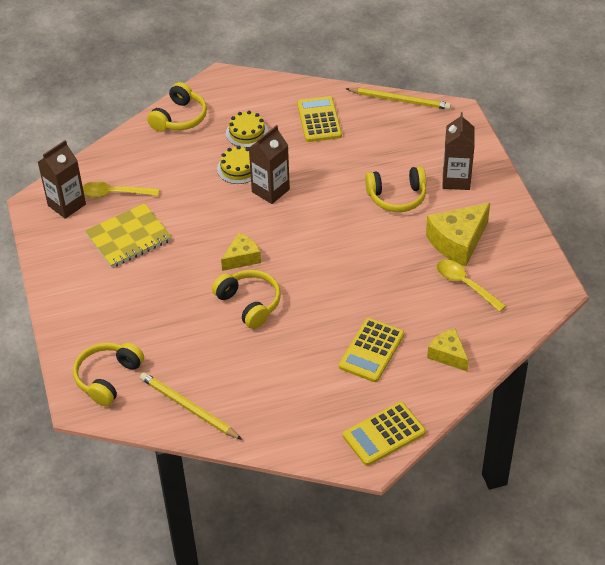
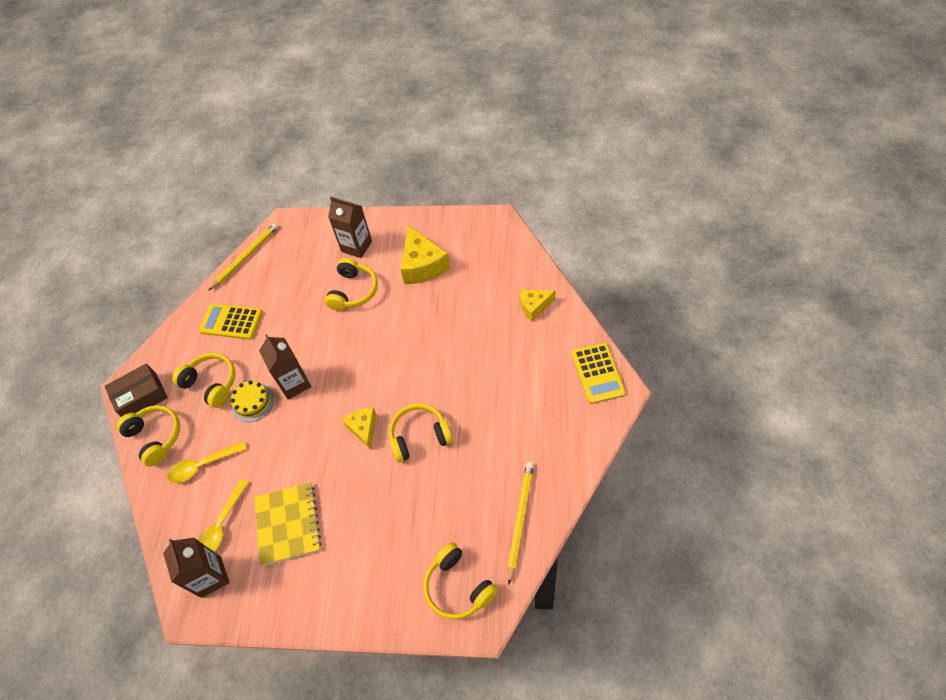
camera: 65 degrees left, 10 degrees up
yellow pencil [140,372,242,440] -> yellow pencil turned 135 degrees clockwise [508,462,534,584]
yellow cake [226,111,268,148] -> yellow headphones [172,353,236,408]
yellow calculator [339,318,404,382] -> none
yellow spoon [436,260,506,312] -> yellow spoon moved to [167,441,247,483]
none -> brown box [105,363,168,417]

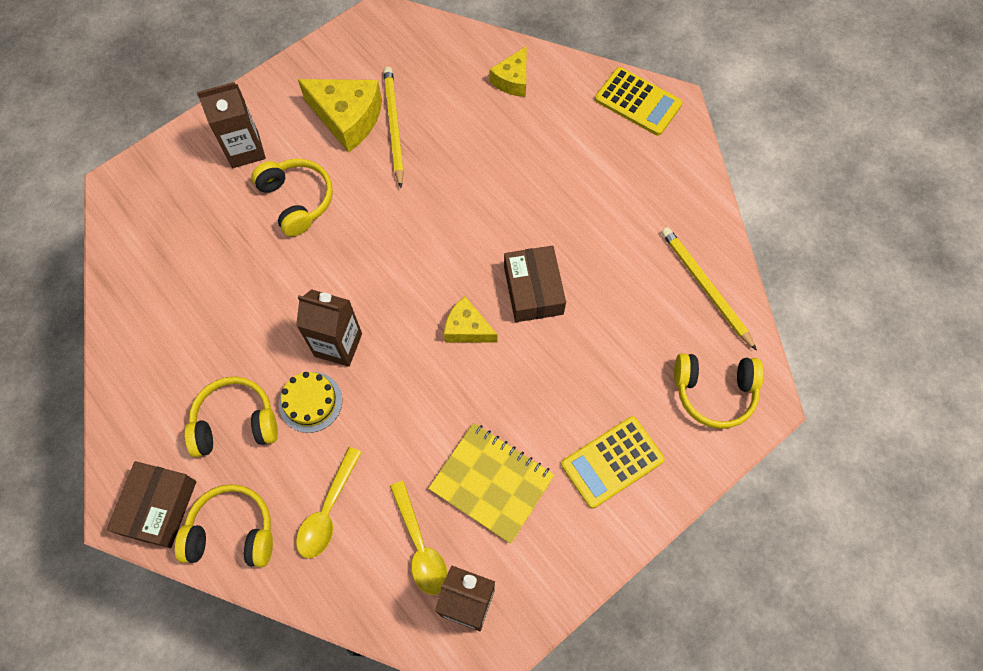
camera: 50 degrees left, 10 degrees up
yellow calculator [199,303,263,340] -> yellow calculator moved to [561,416,665,509]
yellow pencil [208,223,278,291] -> yellow pencil moved to [384,67,404,188]
yellow headphones [389,404,453,462] -> brown box [504,246,566,322]

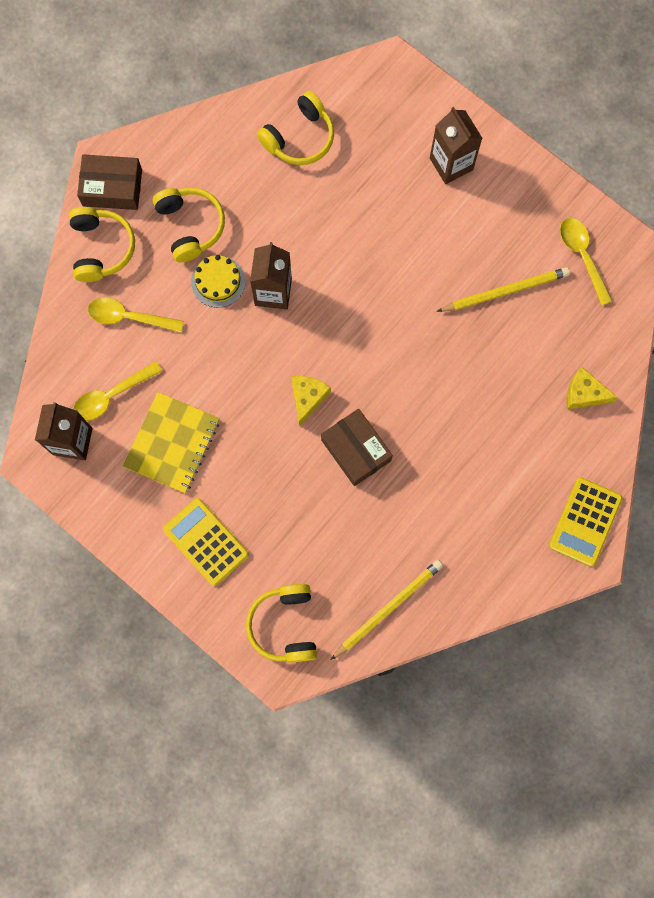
camera: 80 degrees right, 10 degrees up
yellow headphones [252,159,333,237] -> yellow headphones moved to [257,91,334,165]
yellow cheese [298,79,382,153] -> none
brown box [504,246,566,322] -> brown box turned 75 degrees clockwise [321,409,393,486]
none -> yellow spoon [560,218,613,305]

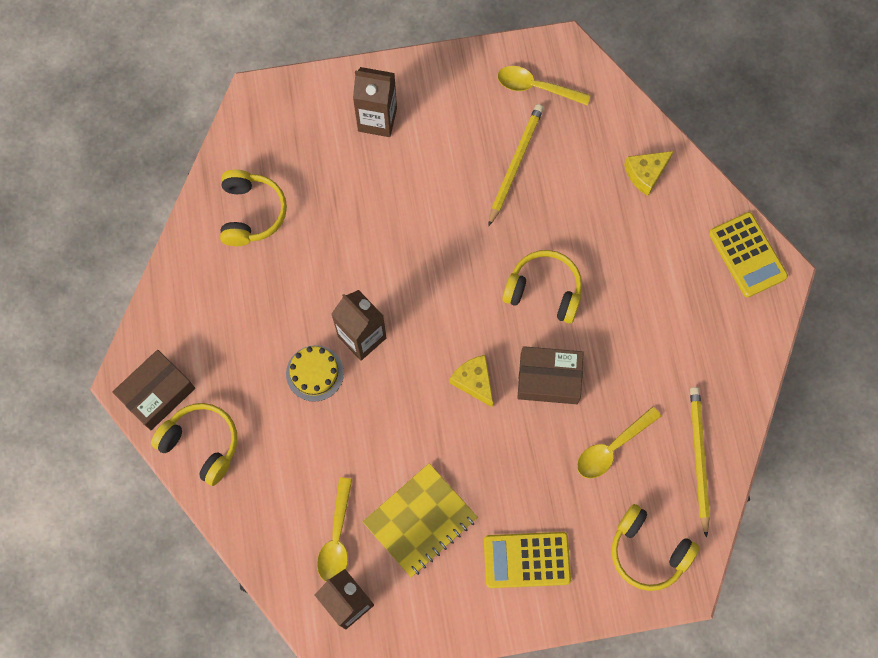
camera: 50 degrees left, 5 degrees down
yellow spoon [88,297,184,333] -> yellow spoon moved to [577,406,661,478]
yellow notebook [123,392,220,493] -> yellow notebook turned 75 degrees clockwise [363,463,478,577]
yellow headphones [153,188,225,262] -> yellow headphones moved to [502,250,582,324]

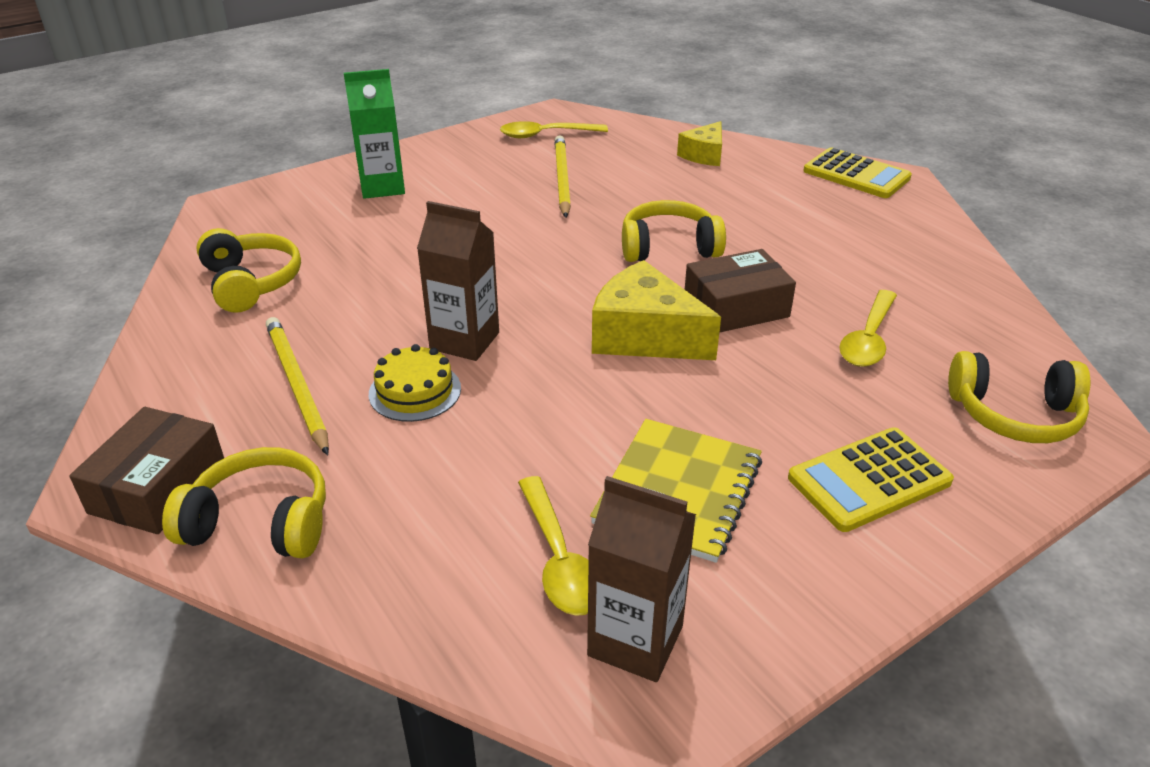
camera: 25 degrees left, 35 degrees down
brown carton [353,67,397,137] -> green carton [344,69,405,199]
yellow cheese [450,355,493,407] -> yellow cheese [592,260,721,360], size x1.67
yellow pencil [690,387,710,538] -> yellow pencil moved to [266,317,329,455]

